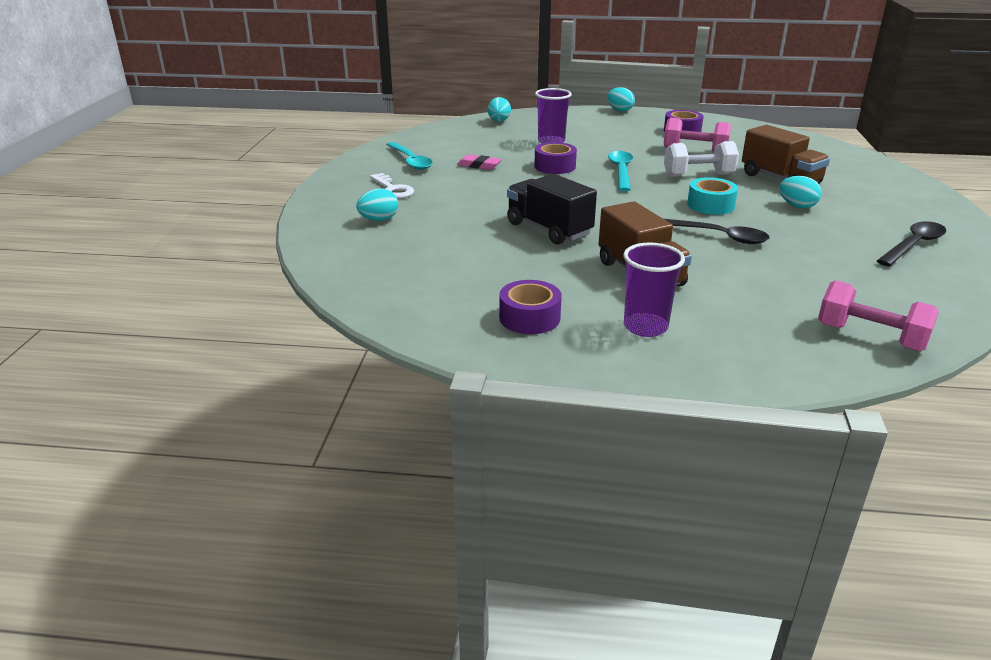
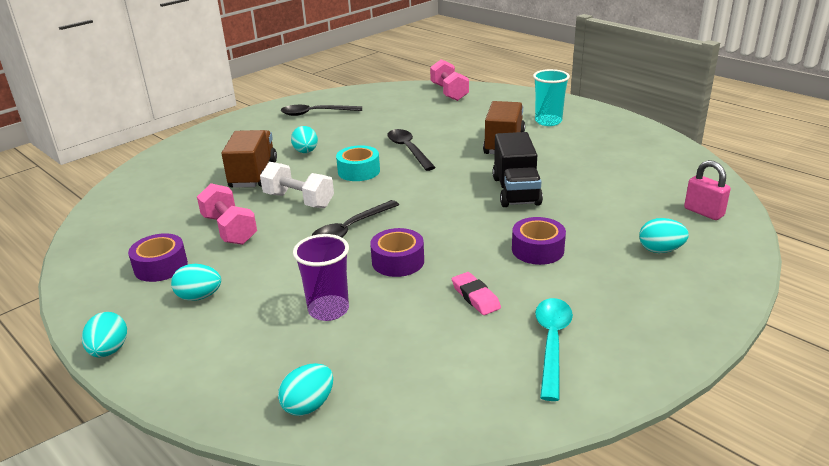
camera: 140 degrees left, 0 degrees up
white key [370,173,414,198] -> none
purple tape [499,280,562,334] -> purple tape moved to [512,217,566,265]
turquoise spoon [608,151,633,191] -> black spoon [311,200,399,238]
purple cup [623,243,685,337] -> turquoise cup [533,69,570,126]
none -> turquoise egg [171,264,221,301]
none -> pink padlock [684,160,731,220]

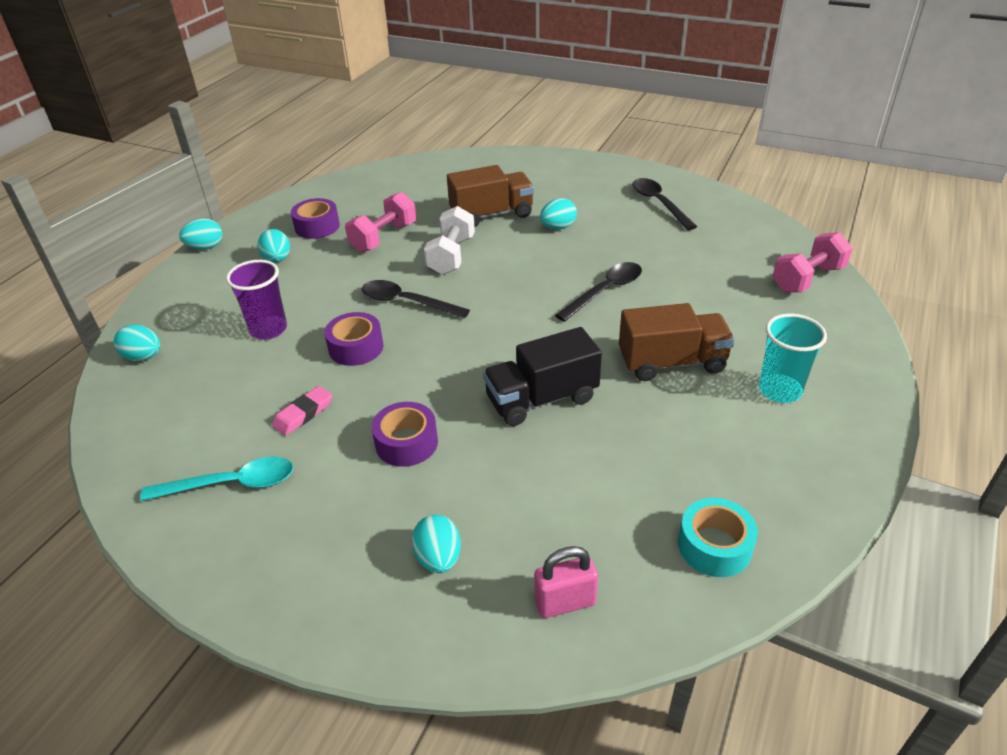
camera: 70 degrees right, 10 degrees up
turquoise tape [336,145,380,181] -> turquoise tape moved to [678,498,758,577]
pink padlock [684,160,731,220] -> pink padlock turned 45 degrees clockwise [534,546,598,618]

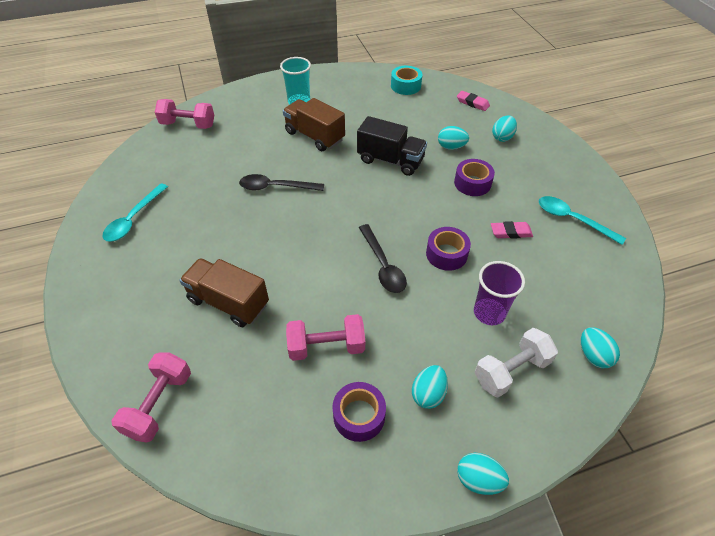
camera: 135 degrees left, 10 degrees up
white dumbbell [424,206,475,275] -> white dumbbell moved to [475,328,558,398]
pink padlock [534,546,598,618] -> pink eraser [457,91,490,111]
turquoise egg [540,198,577,229] -> turquoise egg moved to [438,126,469,150]
black spoon [632,178,697,230] -> turquoise spoon [103,183,168,242]
none -> pink dumbbell [111,353,191,443]

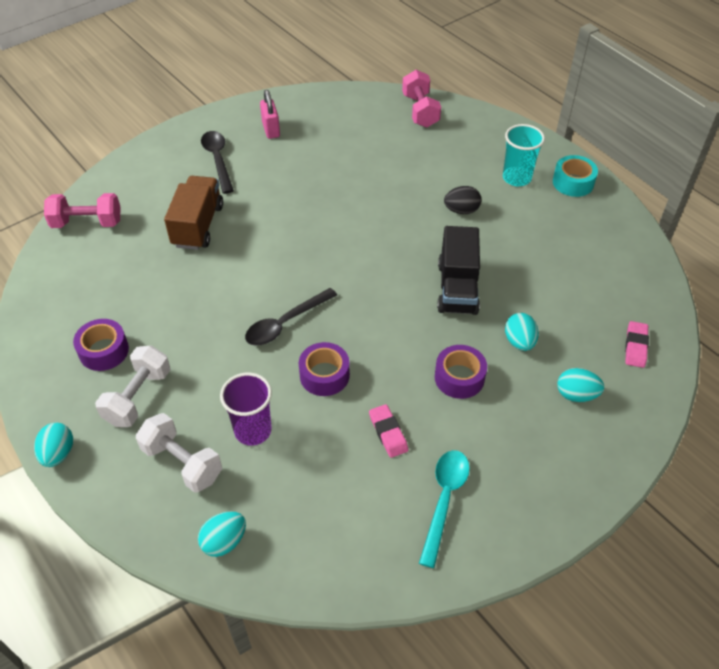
camera: 70 degrees right, 0 degrees up
turquoise spoon [103,183,168,242] -> pink padlock [260,90,280,139]
black spoon [239,174,324,191] -> black spoon moved to [201,131,234,194]
brown truck [283,98,345,151] -> black egg [444,186,481,214]
pink dumbbell [286,314,365,361] -> none
turquoise tape [391,66,422,95] -> turquoise tape moved to [553,155,598,197]
turquoise egg [412,365,448,409] -> white dumbbell [95,346,170,427]

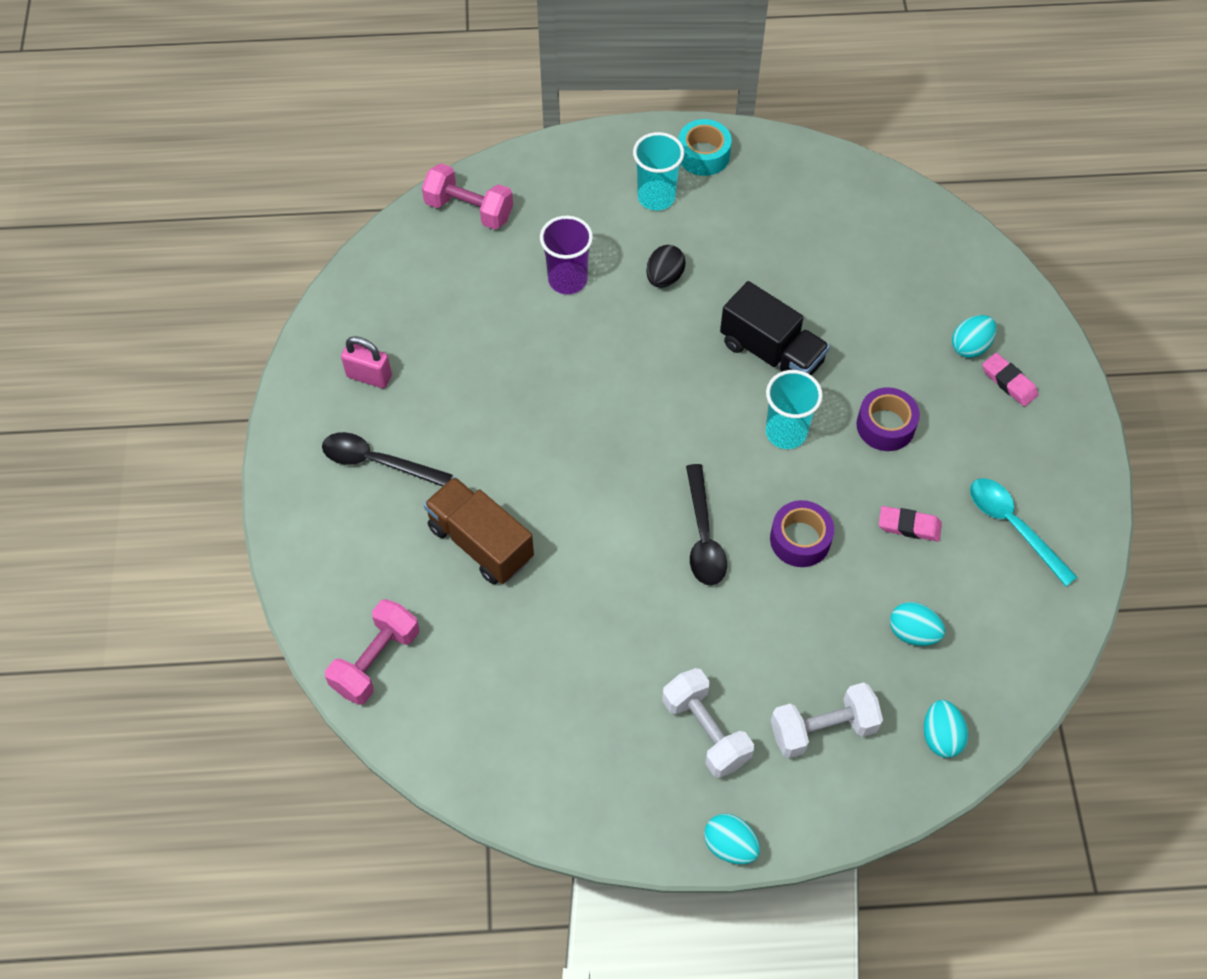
camera: 55 degrees left, 10 degrees up
purple tape [73,319,129,371] -> none
purple cup [220,373,272,446] -> purple cup moved to [540,216,593,294]
turquoise egg [505,313,539,351] -> turquoise egg moved to [890,602,945,646]
pink eraser [625,321,649,368] -> pink eraser moved to [982,353,1039,407]
none -> turquoise cup [766,370,823,449]

